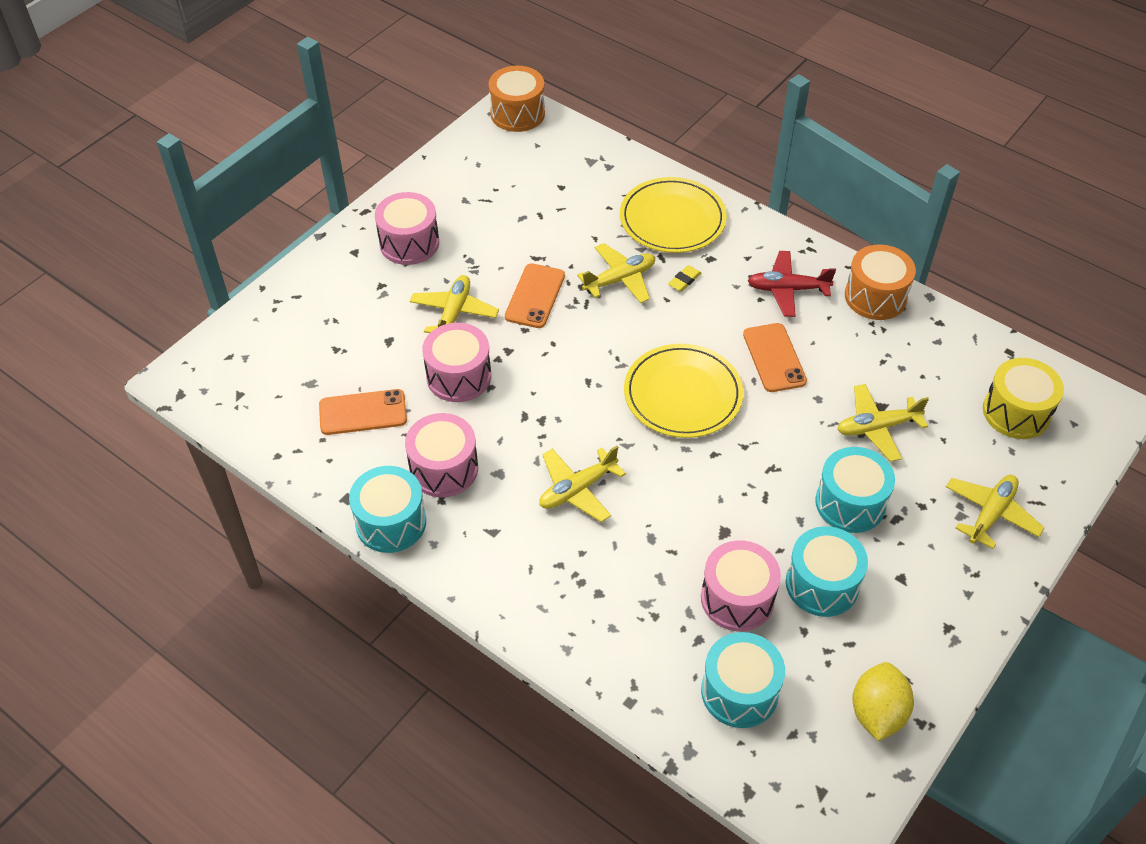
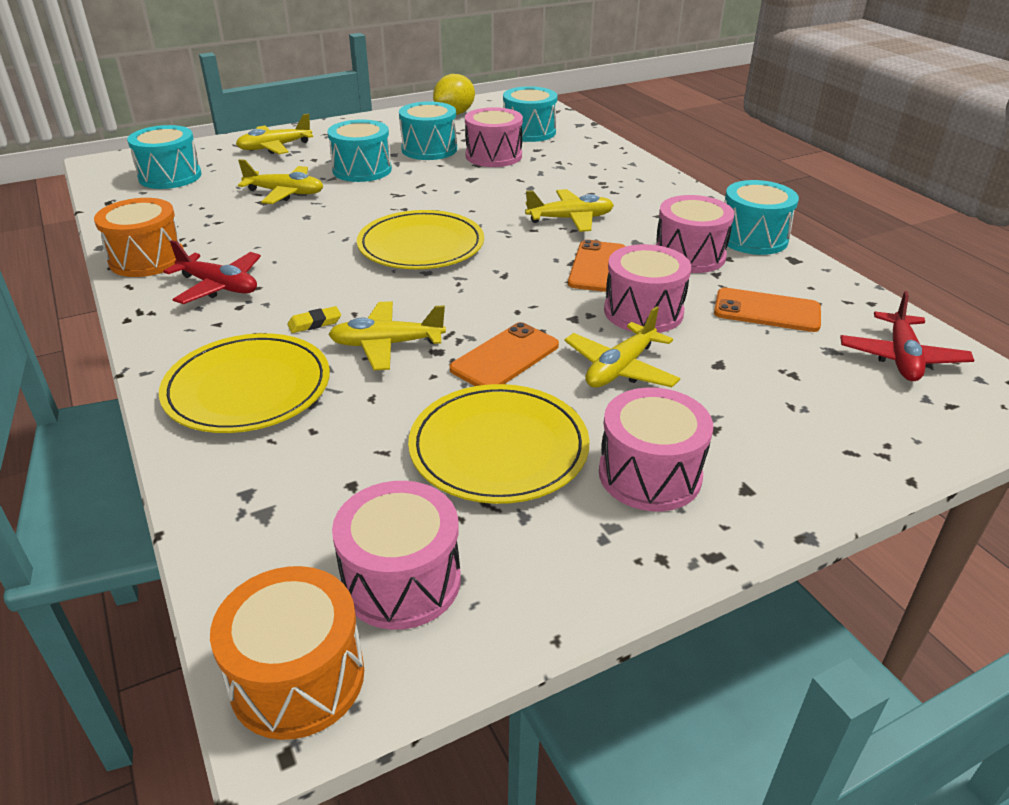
camera: 155 degrees left, 15 degrees down
orange phone [743,323,807,392] -> orange phone moved to [568,240,626,292]
yellow drum [983,358,1064,439] -> turquoise drum [127,125,201,189]
none -> pink drum [332,481,461,630]
none -> yellow plate [408,384,590,504]
none -> red plane [840,291,974,381]

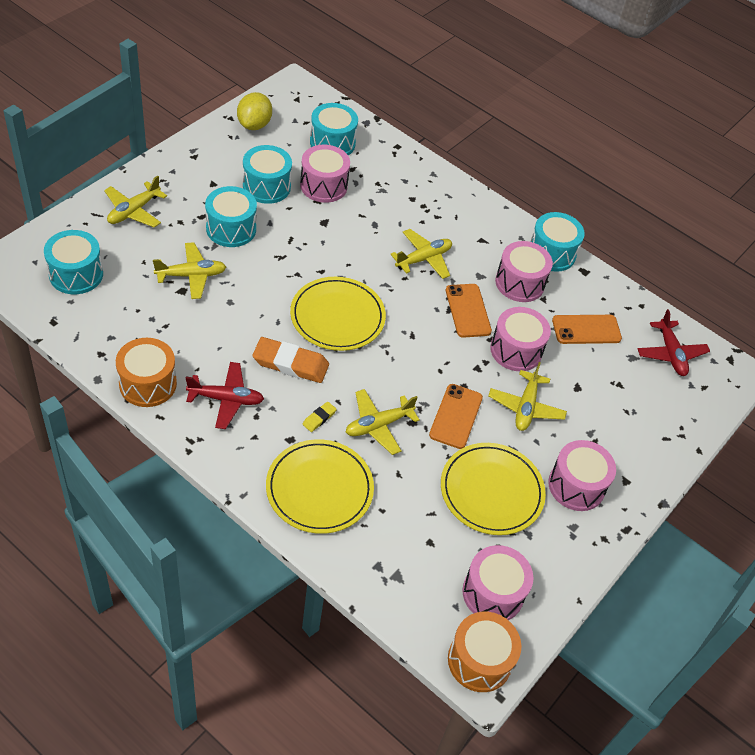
camera: 30 degrees left, 15 degrees up
none -> orange eraser [252,337,329,383]

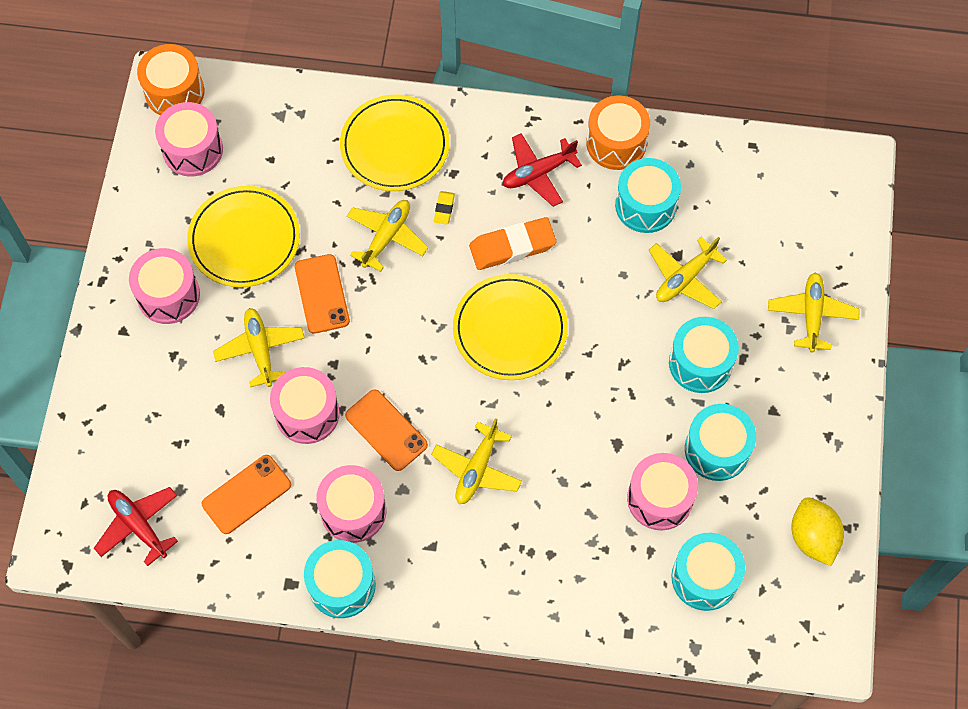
camera: 155 degrees right, 15 degrees up
turquoise drum [44,230,103,294] -> turquoise drum moved to [615,158,681,233]

